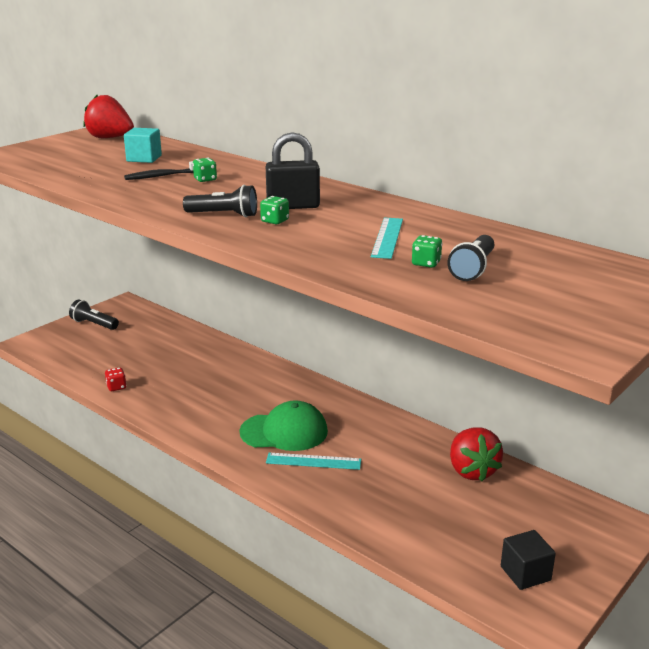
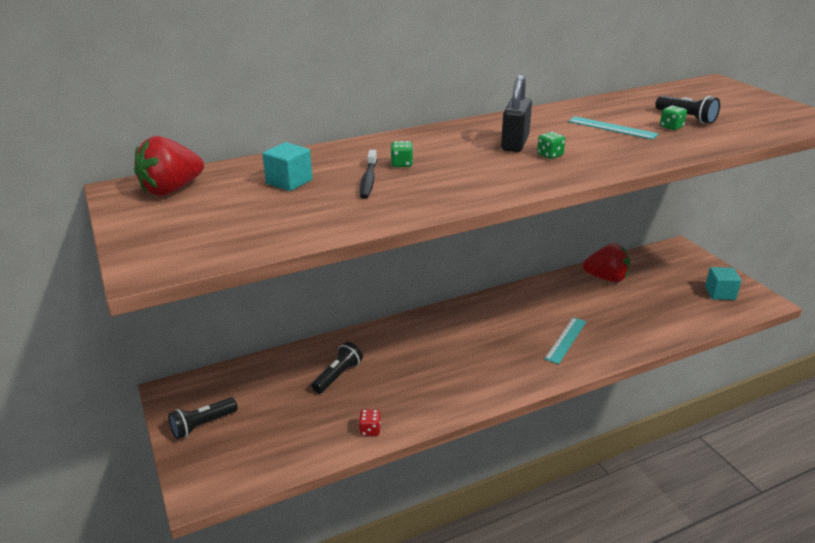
camera: 65 degrees left, 5 degrees up
black flashlight [183,185,257,217] -> black flashlight moved to [312,342,363,393]
green cap [240,400,328,451] -> none
black cube [501,530,556,590] -> turquoise cube [705,267,741,300]

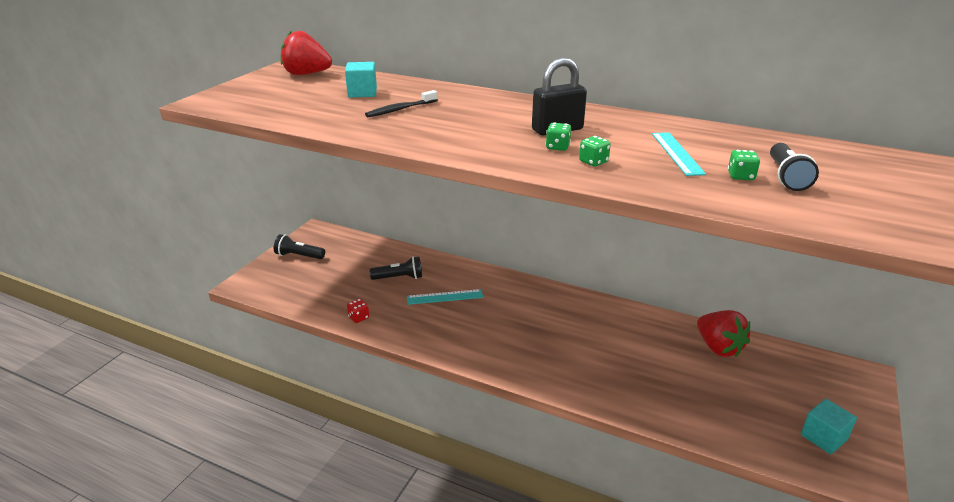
camera: 50 degrees right, 0 degrees up
green dice [390,141,413,167] -> green dice moved to [579,136,611,166]
turquoise ruler [545,317,587,364] -> turquoise ruler moved to [407,289,483,305]

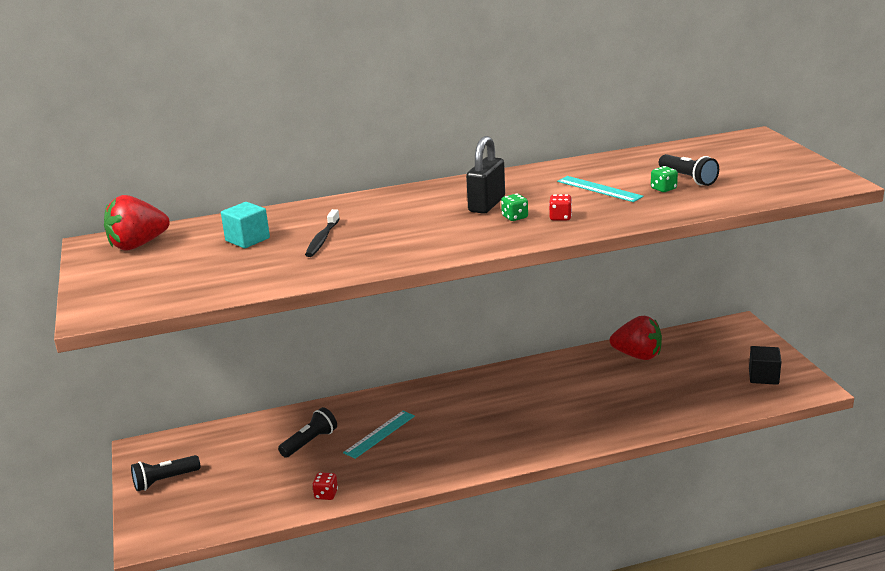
camera: 40 degrees left, 5 degrees down
green dice [579,136,611,166] -> red dice [549,194,572,220]
turquoise cube [801,399,857,454] -> black cube [749,346,781,385]

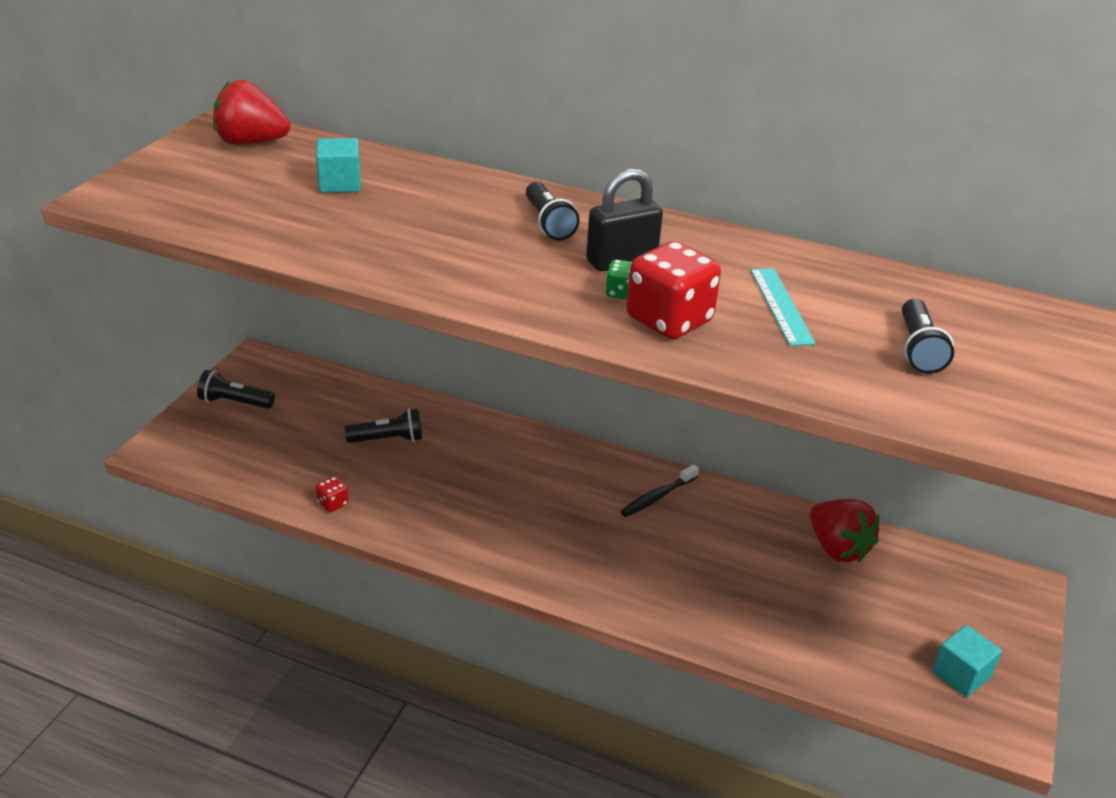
camera: 35 degrees right, 10 degrees up
black toothbrush [305,209,340,257] -> black toothbrush moved to [620,464,699,517]
turquoise ruler [343,411,415,459] -> none
red dice [549,194,572,220] -> red dice [626,241,721,339], size x2.22
green dice [651,166,678,192] -> none
black cube [749,346,781,385] -> turquoise cube [932,625,1002,697]
none -> black flashlight [526,182,580,240]

